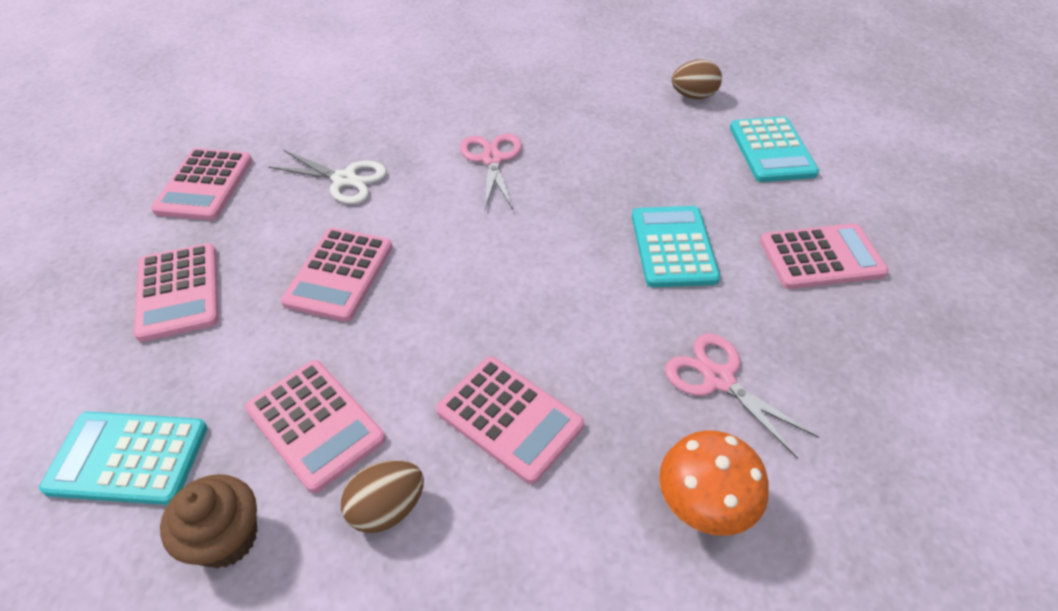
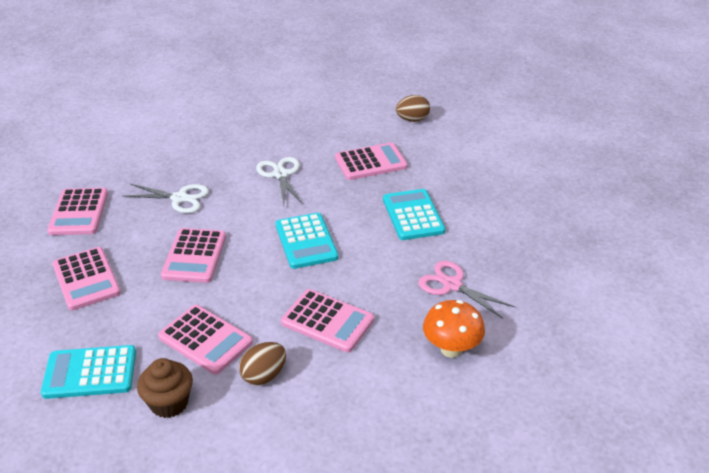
camera: 10 degrees left, 10 degrees down
pink scissors [460,134,522,209] -> white scissors [256,157,303,206]
turquoise calculator [730,117,819,182] -> turquoise calculator moved to [276,213,338,269]
pink calculator [760,223,889,289] -> pink calculator moved to [335,143,408,180]

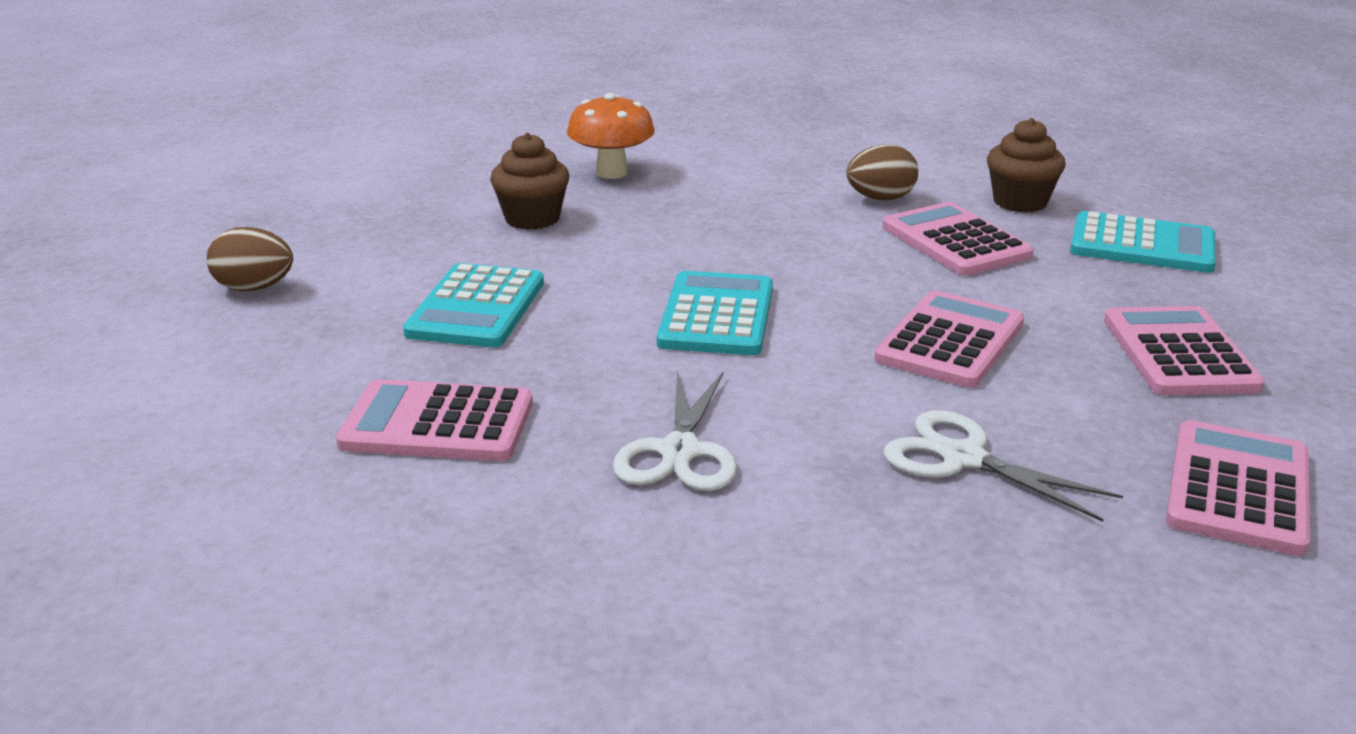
camera: 155 degrees left, 10 degrees down
pink calculator [281,289,374,353] -> none
brown egg [396,95,430,122] -> brown egg moved to [207,227,293,291]
pink scissors [418,261,515,319] -> brown cupcake [490,133,569,230]

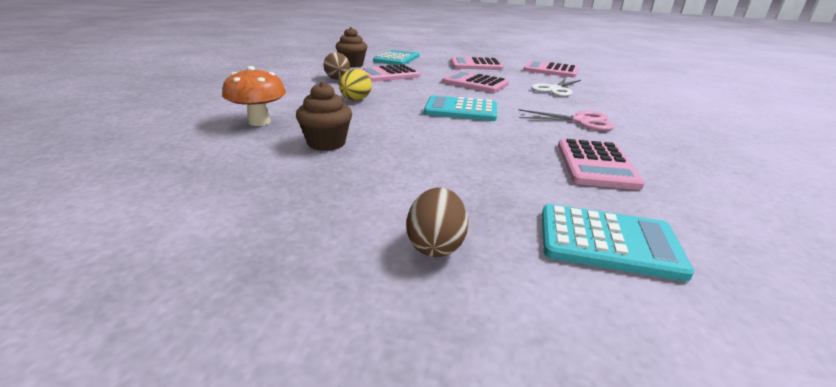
camera: 90 degrees left, 0 degrees up
turquoise calculator [403,263,544,348] -> turquoise calculator moved to [542,204,694,281]
white scissors [613,371,737,491] -> pink scissors [519,109,614,131]
none -> yellow egg [339,69,372,100]

